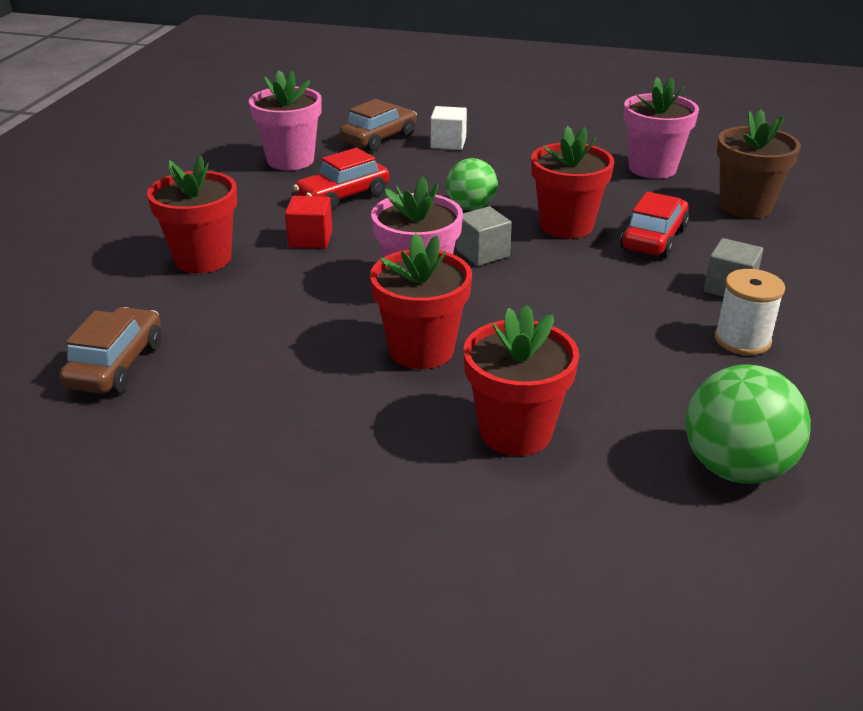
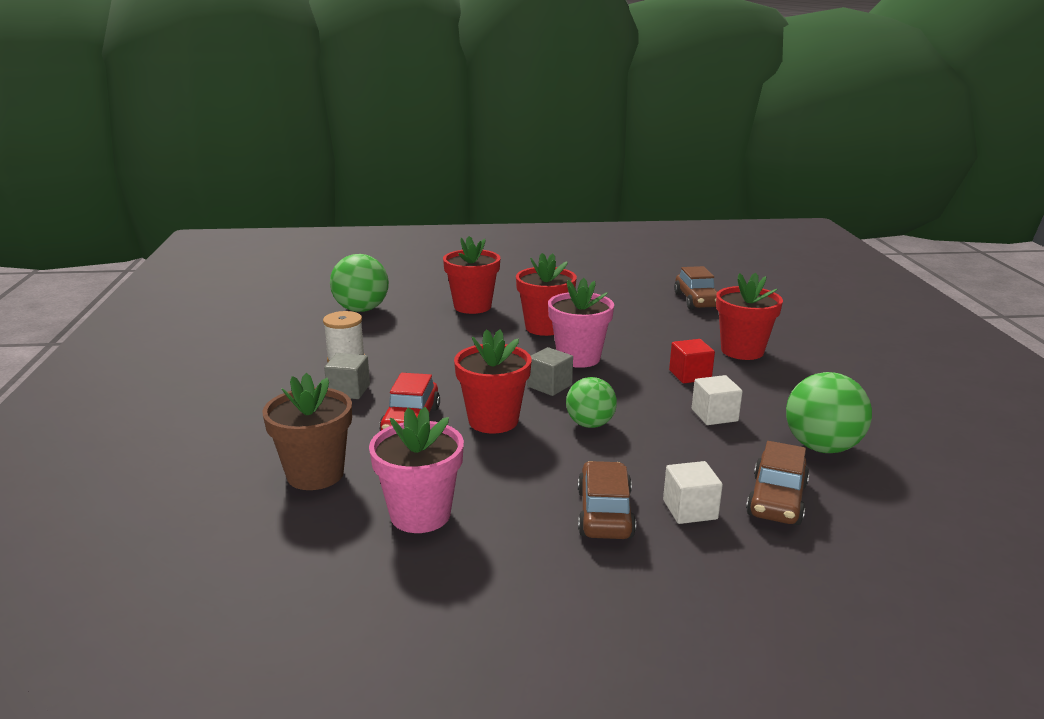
camera: 160 degrees right, 10 degrees down
pink flower pot [249,70,322,170] -> green ball [786,372,872,453]
red car [294,148,389,211] -> white cube [692,375,743,425]
none -> brown car [578,461,636,539]

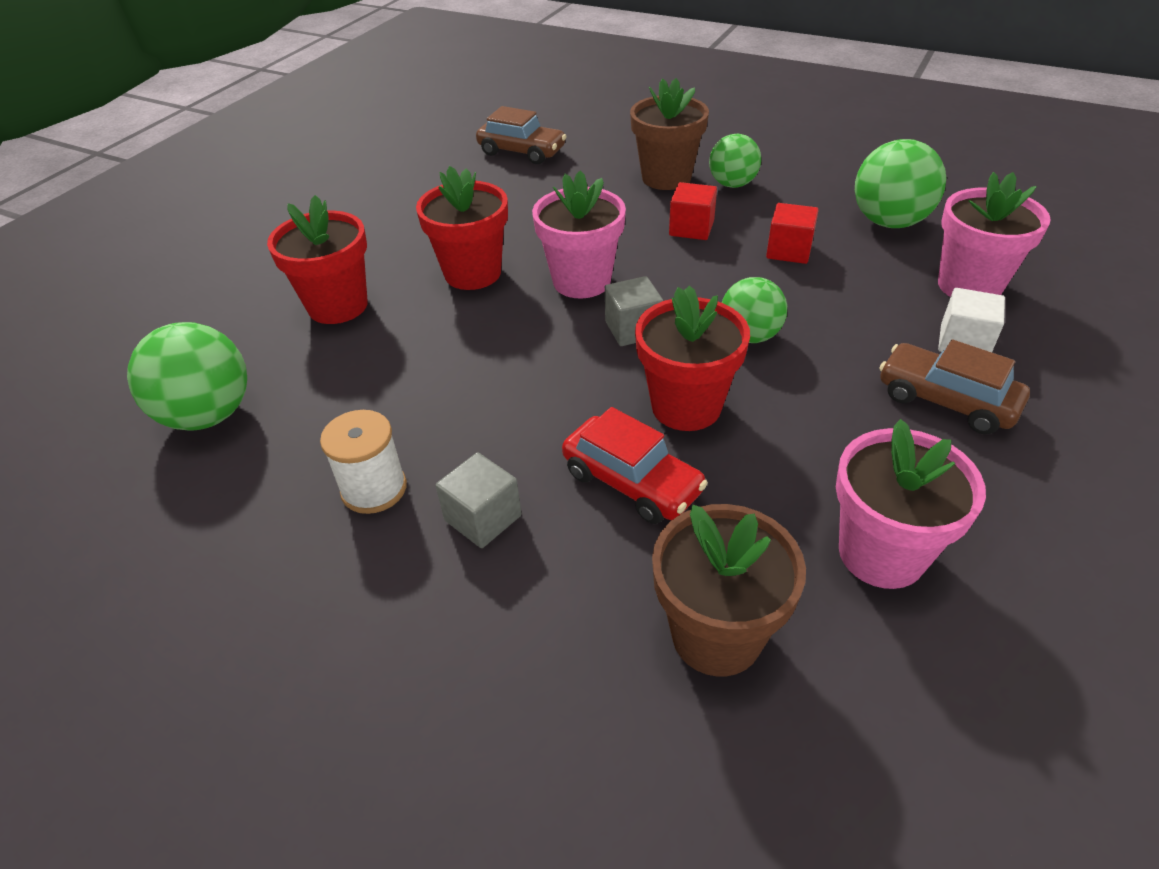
camera: 55 degrees left, 20 degrees up
white cube [692,375,743,425] -> red cube [766,203,819,264]
red flower pot [716,272,783,360] -> brown flower pot [630,78,709,190]
brown car [746,441,810,525] -> pink flower pot [938,172,1051,297]
none -> green ball [709,134,761,188]

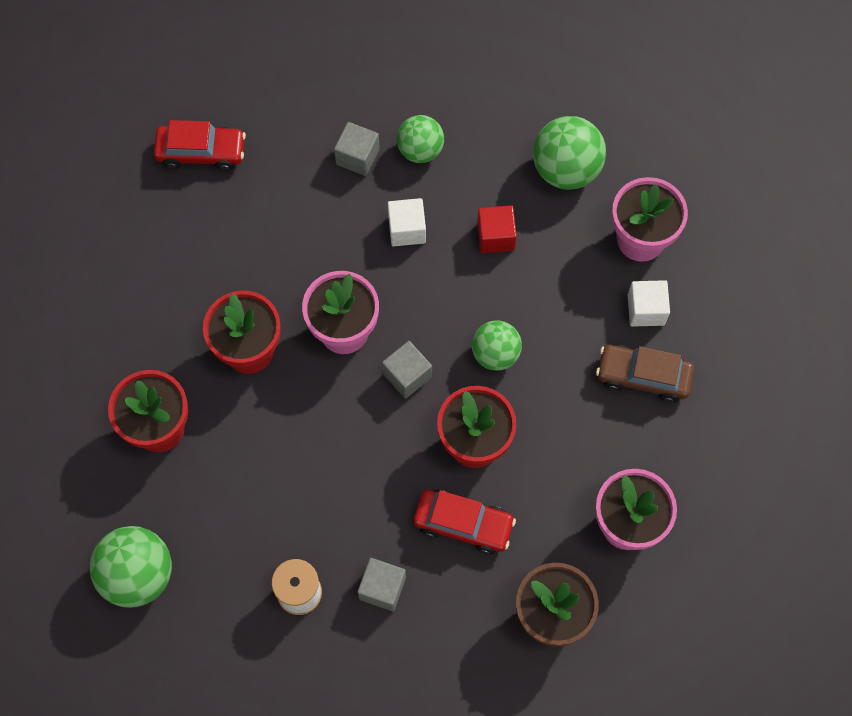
camera: 25 degrees left, 25 degrees up
brown car [476,106,567,164] -> red car [154,120,246,171]
brown flower pot [630,78,709,190] -> grey cube [334,122,380,176]
red cube [669,182,717,240] -> white cube [388,198,426,246]

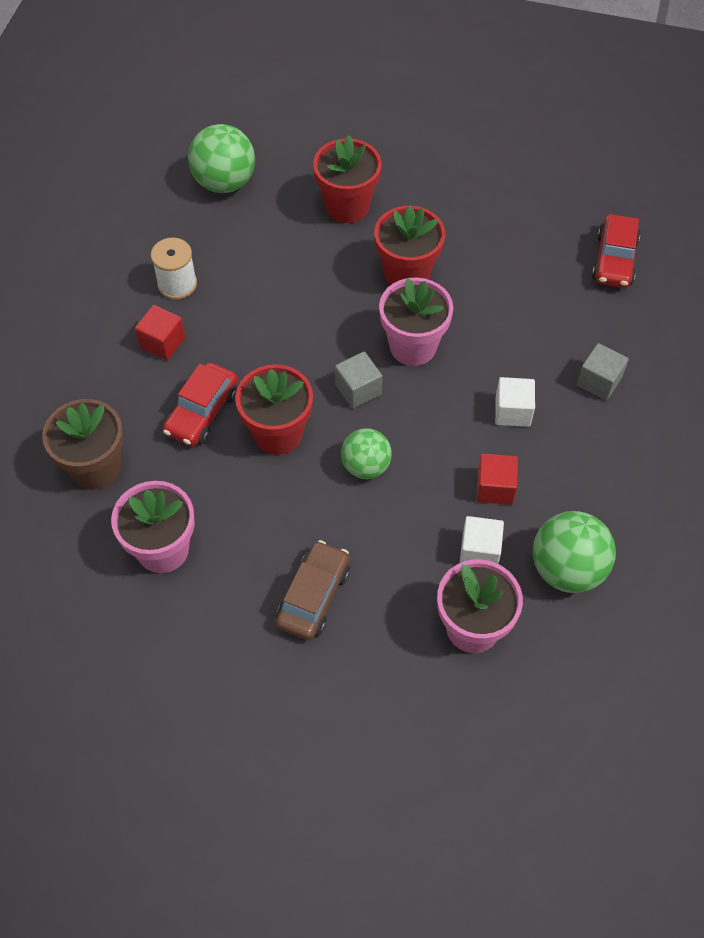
camera: 100 degrees right, 10 degrees down
grey cube [357,558,406,611] -> red cube [135,305,185,361]
green ball [397,115,444,163] -> none
white cube [627,280,670,327] -> white cube moved to [460,516,504,564]

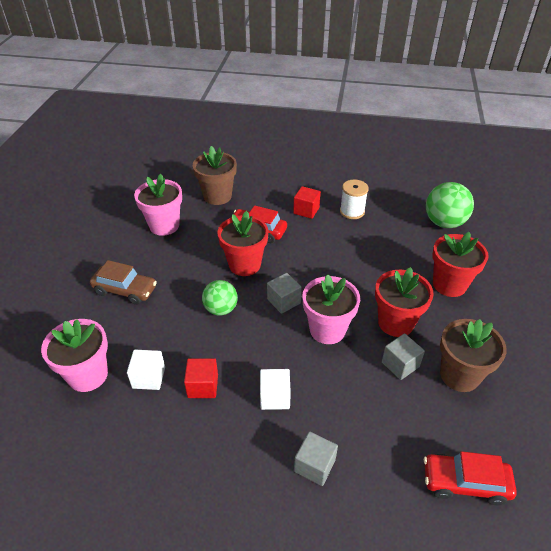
camera: 85 degrees right, 15 degrees down
green ball [532,511,616,593] -> none
none -> grey cube [382,333,425,380]
none -> brown flower pot [440,319,507,392]

